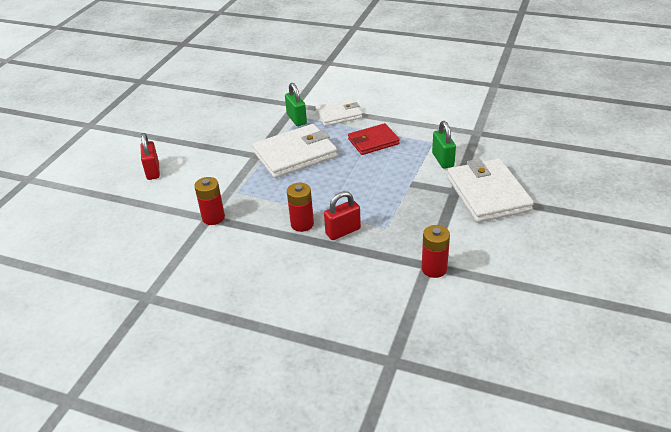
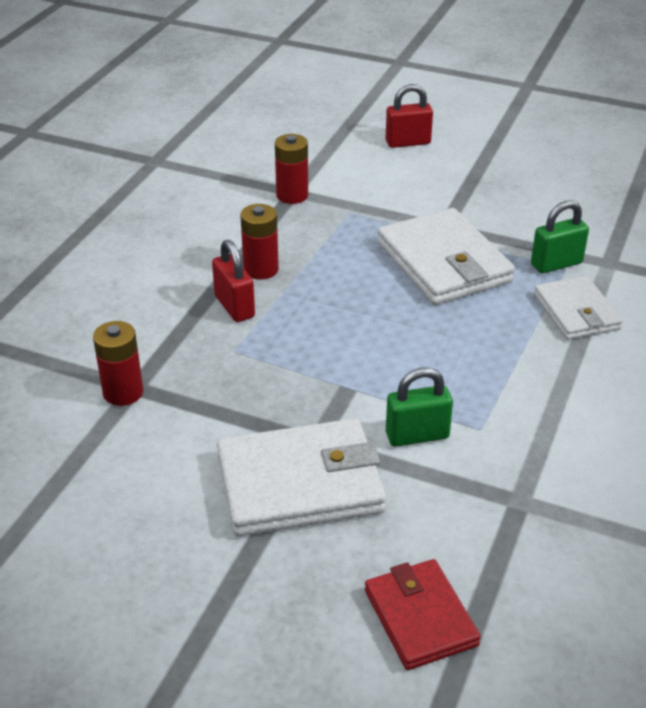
camera: 90 degrees right, 0 degrees up
red wallet [348,123,400,155] -> red wallet moved to [365,559,481,670]

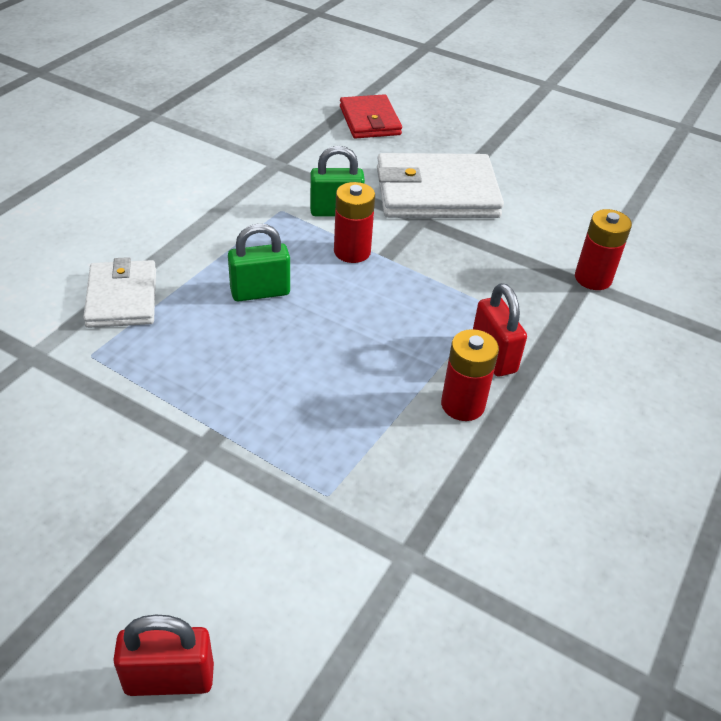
camera: 175 degrees left, 5 degrees up
red battery [275,134,308,204] -> red battery moved to [334,182,375,263]
white wallet [377,208,515,305] -> none
green padlock [531,200,589,273] -> green padlock moved to [228,224,290,301]

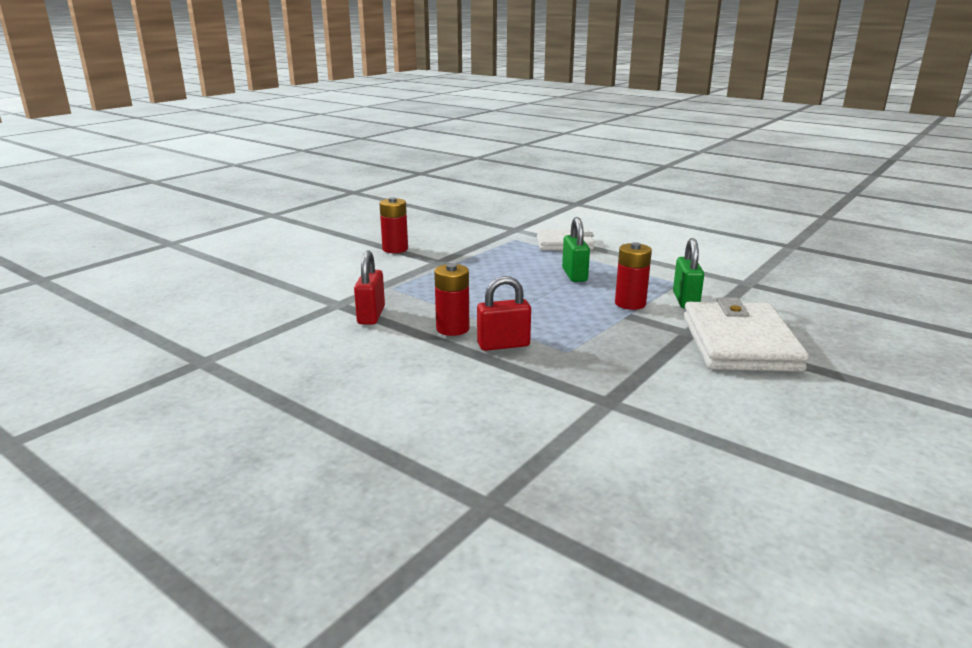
camera: 100 degrees right, 20 degrees down
red padlock [113,615,214,696] -> red padlock moved to [354,251,385,325]
red wallet [340,94,402,139] -> none
red battery [575,209,632,290] -> red battery moved to [379,197,408,253]

